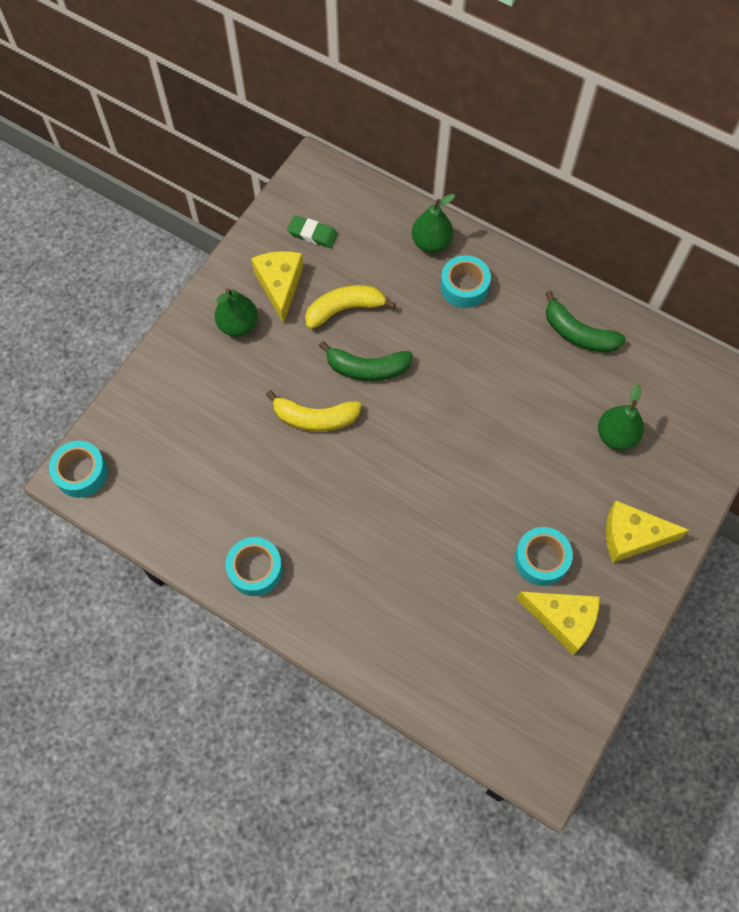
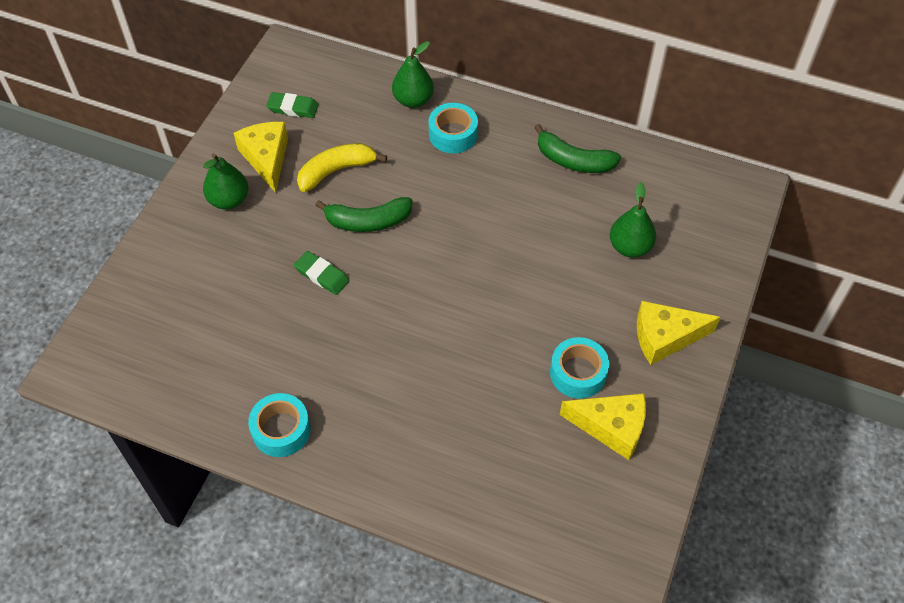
camera: 10 degrees left, 10 degrees down
turquoise tape [49,441,108,498] -> none
yellow banana [266,390,361,432] -> green eraser [294,251,349,295]

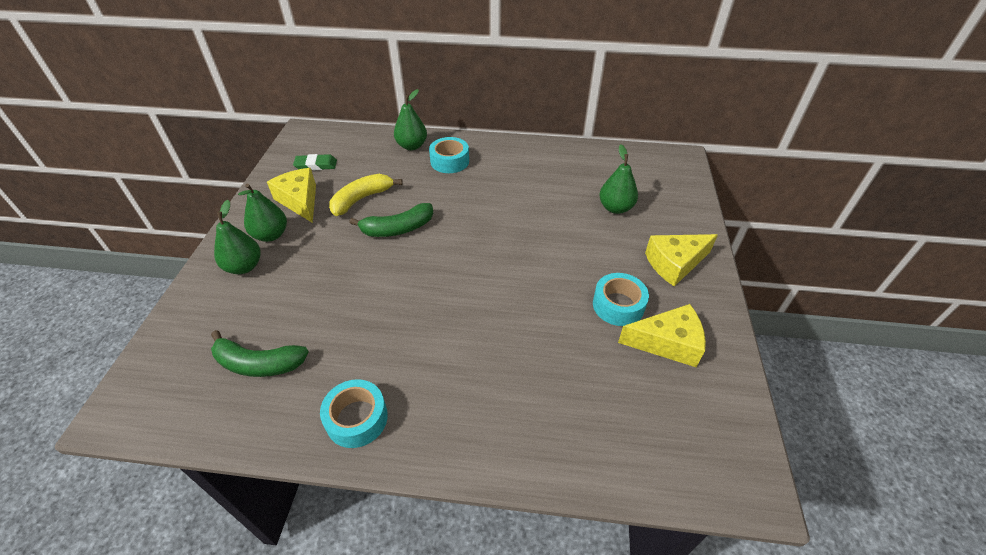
camera: 15 degrees left, 10 degrees down
green eraser [294,251,349,295] -> none
green banana [534,124,621,173] -> green banana moved to [211,330,309,377]
none -> green pear [214,200,261,274]

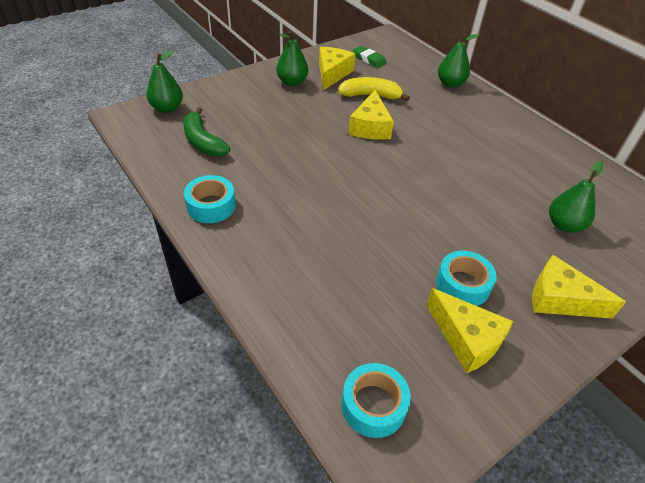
camera: 45 degrees right, 0 degrees up
green pear [214,200,261,274] -> green pear moved to [146,50,183,113]
green banana [349,203,433,237] -> yellow cheese [348,90,394,140]
turquoise tape [429,137,469,173] -> turquoise tape moved to [341,363,411,438]

